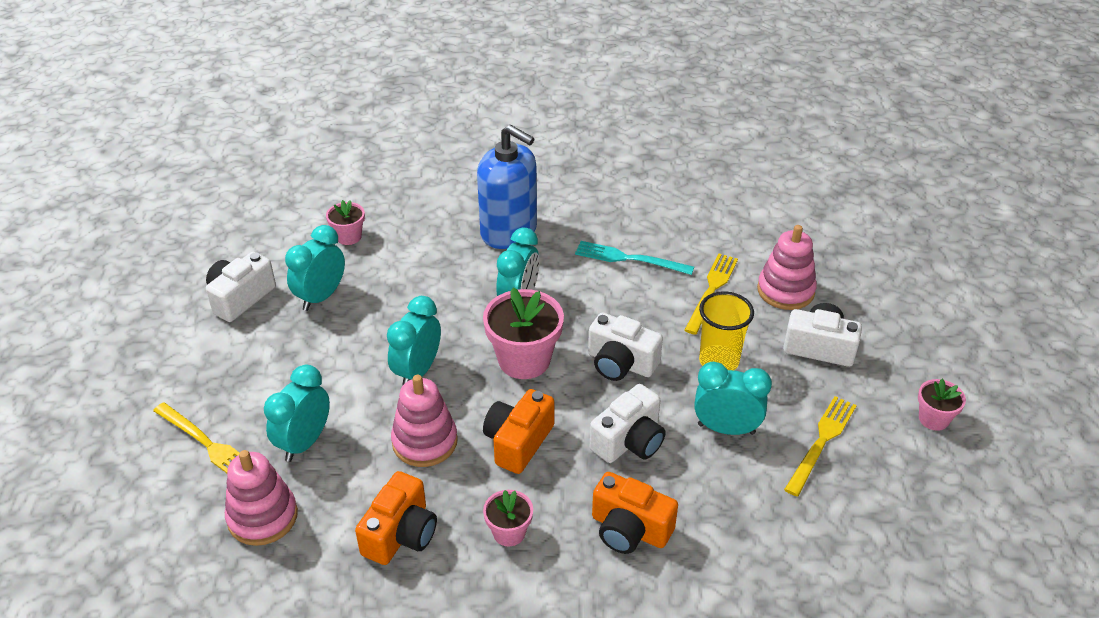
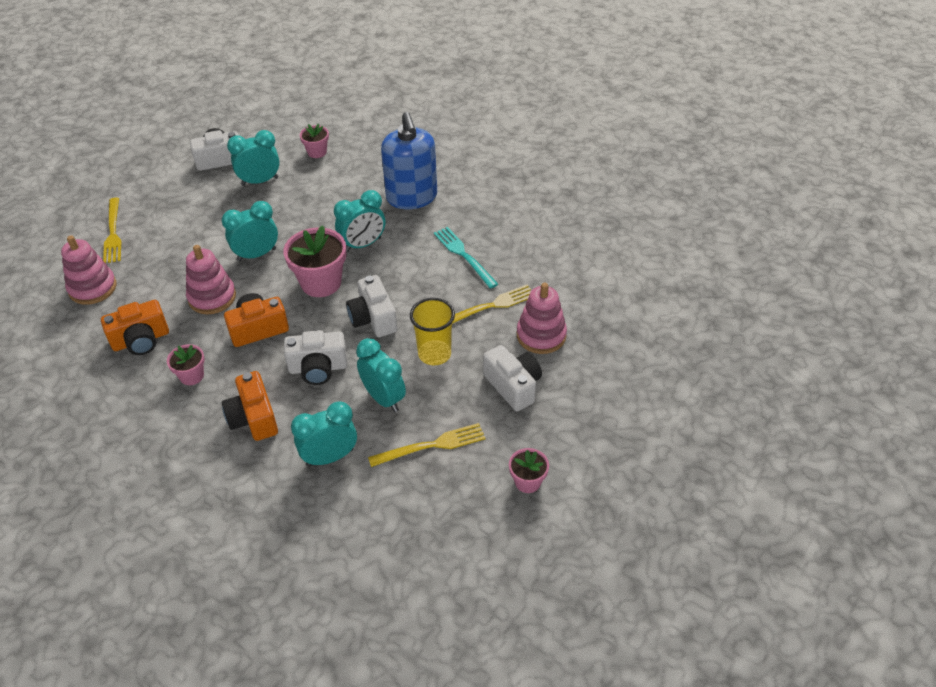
camera: 40 degrees right, 5 degrees up
turquoise clock [264,365,330,462] -> turquoise clock moved to [291,401,357,466]

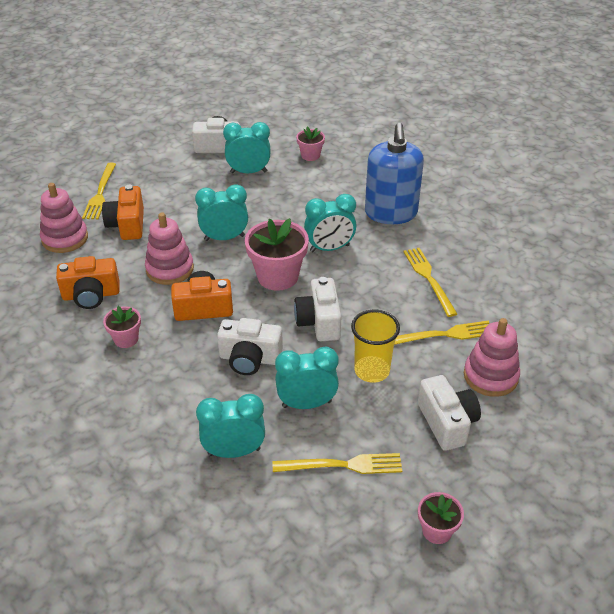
camera: 15 degrees right, 5 degrees down
orange camera [222,371,278,441] -> orange camera moved to [102,185,144,240]
turquoise clock [356,338,406,412] -> turquoise clock turned 75 degrees counterclockwise [275,347,339,409]
turquoise fork [434,227,498,289] -> yellow fork [403,248,457,317]

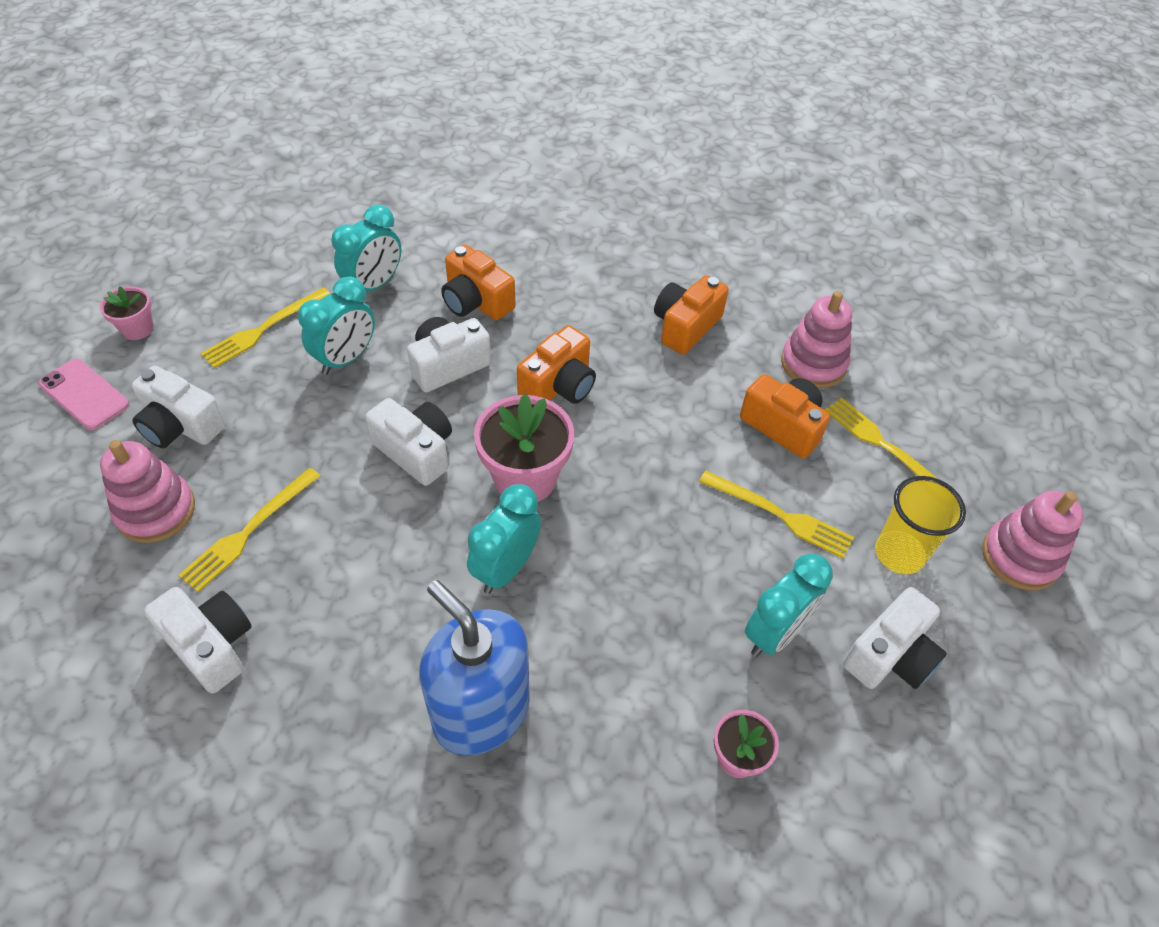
camera: 135 degrees right, 10 degrees up
pink flower pot [103,306,141,348] -> none
pink stacking toy [145,213,194,285] -> pink stacking toy moved to [982,491,1084,590]
turquoise clock [195,184,248,241] -> none
yellow cup [351,310,400,383] -> yellow cup moved to [875,476,966,574]
yellow fork [403,248,457,317] -> yellow fork moved to [699,471,854,559]
none -> pink phone [38,359,129,430]
none -> white camera [144,587,252,693]
none -> orange camera [441,245,516,320]

